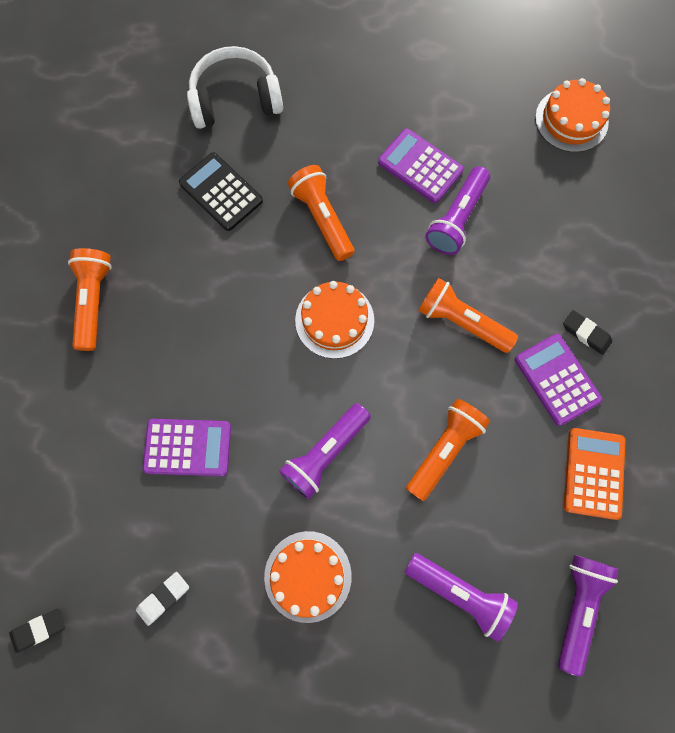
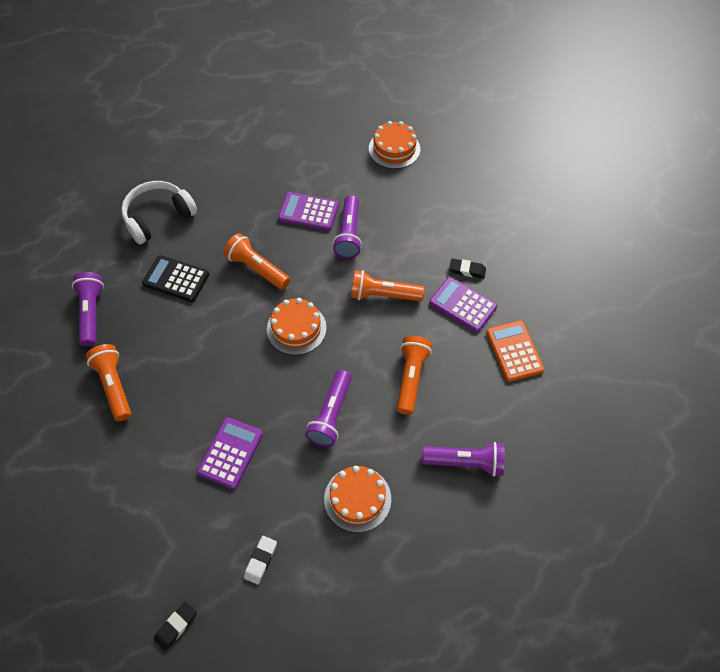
camera: 25 degrees left, 15 degrees down
purple calculator [143,419,231,476] -> purple calculator turned 45 degrees counterclockwise [197,417,263,489]
purple flashlight [558,555,619,677] -> purple flashlight moved to [72,272,104,347]

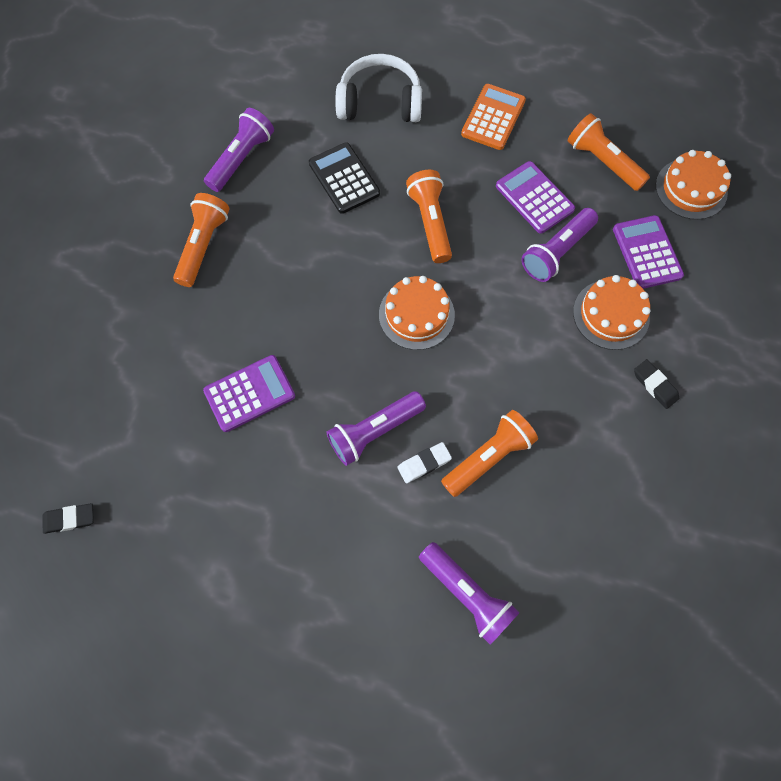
camera: 40 degrees right, 10 degrees up
white eraser [244,536,277,585] -> white eraser moved to [397,442,452,483]
orange cake [324,466,391,532] -> orange cake moved to [573,275,651,350]
orange flashlight [351,270,425,301] -> orange flashlight moved to [568,113,650,191]
purple calculator [429,277,497,332] -> purple calculator moved to [613,215,684,289]
orange calculator [486,320,544,382] -> orange calculator moved to [461,84,526,150]

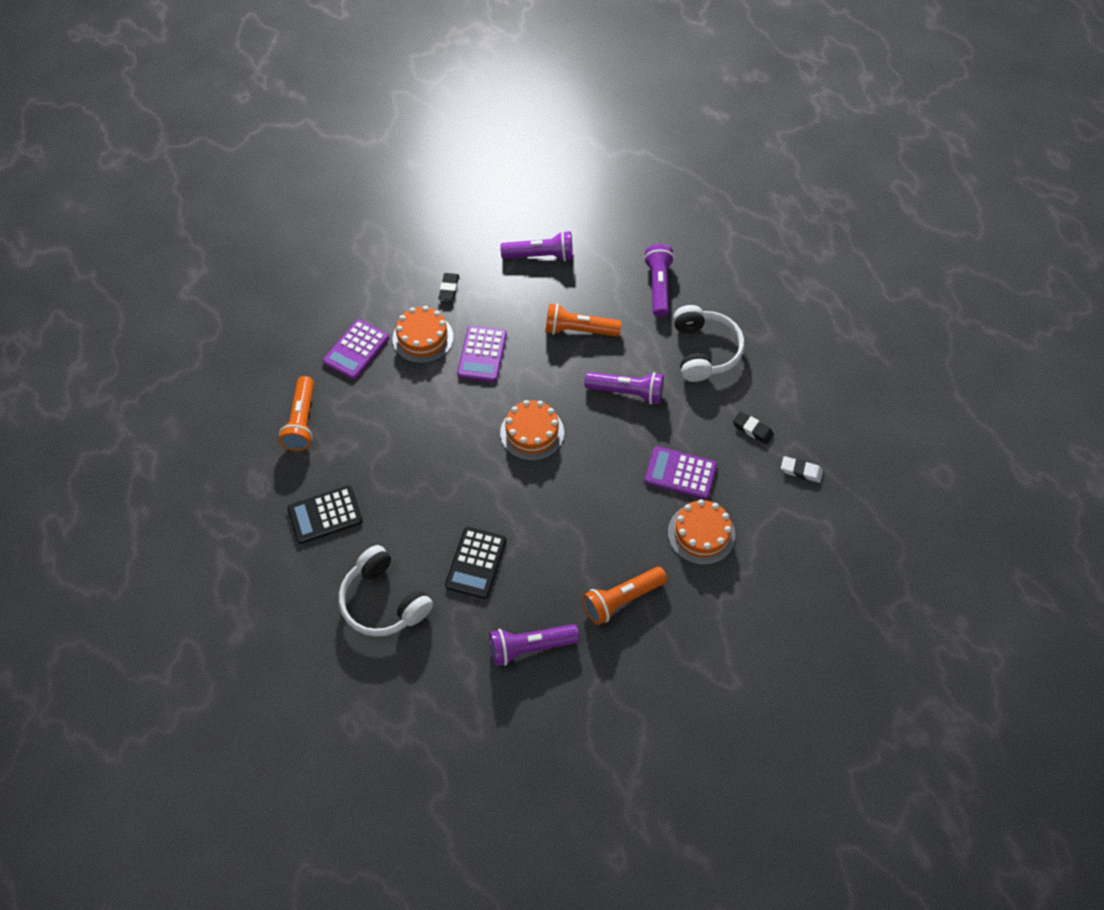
camera: 135 degrees left, 10 degrees down
black eraser [42,503,94,534] -> black eraser moved to [733,411,774,444]
white eraser [397,442,452,483] -> white eraser moved to [781,456,823,483]
orange flashlight [406,170,452,263] -> none
orange calculator [461,84,526,150] -> black calculator [287,486,363,544]
purple calculator [496,161,575,234] -> purple calculator moved to [457,326,507,382]
purple flashlight [522,208,598,282] -> purple flashlight moved to [500,231,573,261]
orange cake [656,150,731,220] -> orange cake moved to [668,500,735,565]
none -> white headphones [673,305,744,382]

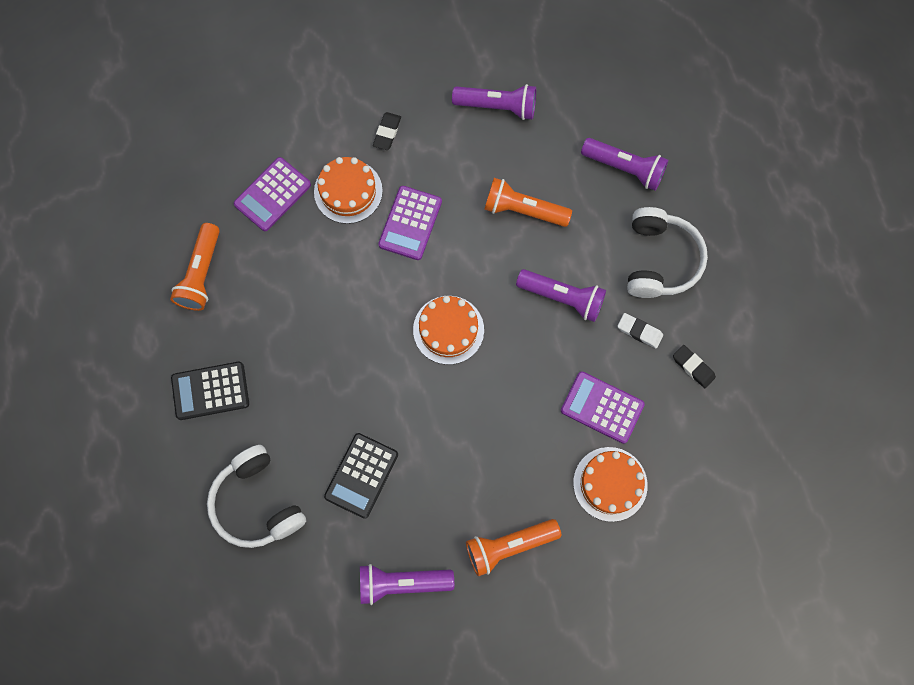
camera: 10 degrees right, 15 degrees up
purple flashlight [644,244,674,317] -> purple flashlight turned 105 degrees clockwise [581,138,668,191]
white eraser [781,456,823,483] -> white eraser moved to [617,313,663,349]

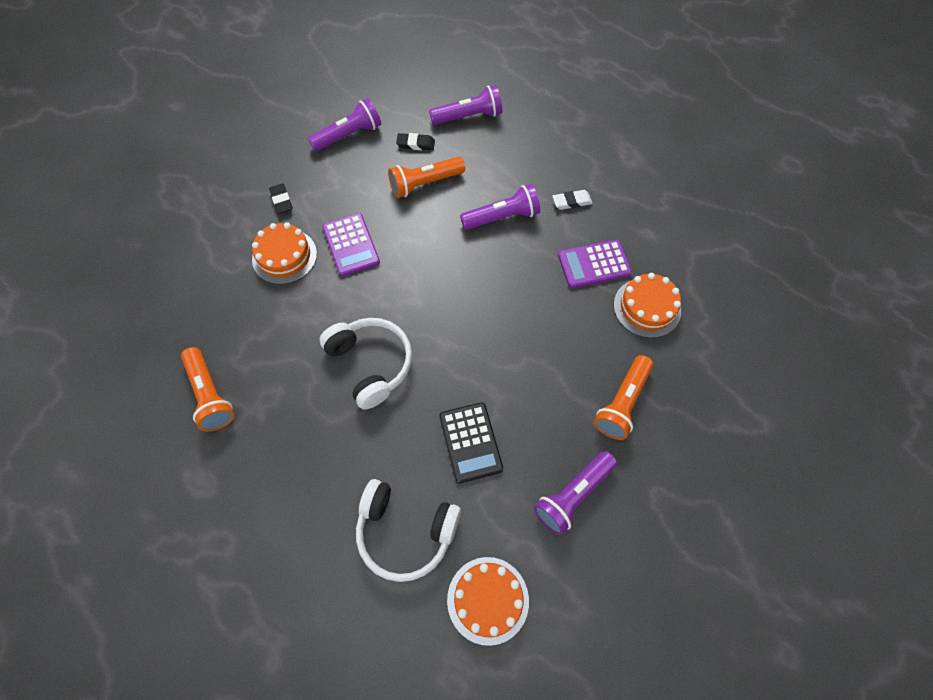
camera: 40 degrees left, 10 degrees down
black calculator [171,362,249,420] -> none
purple calculator [234,157,311,231] -> none
orange cake [413,296,484,365] -> orange cake moved to [447,557,529,646]
white headphones [627,207,708,298] -> white headphones moved to [319,318,412,410]
black eraser [673,345,716,388] -> black eraser moved to [396,133,435,150]

